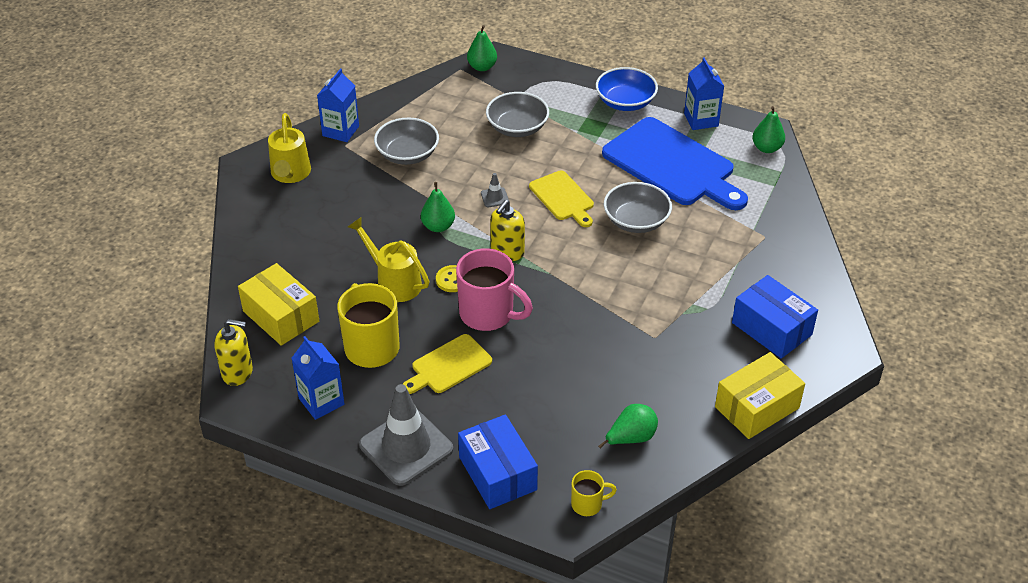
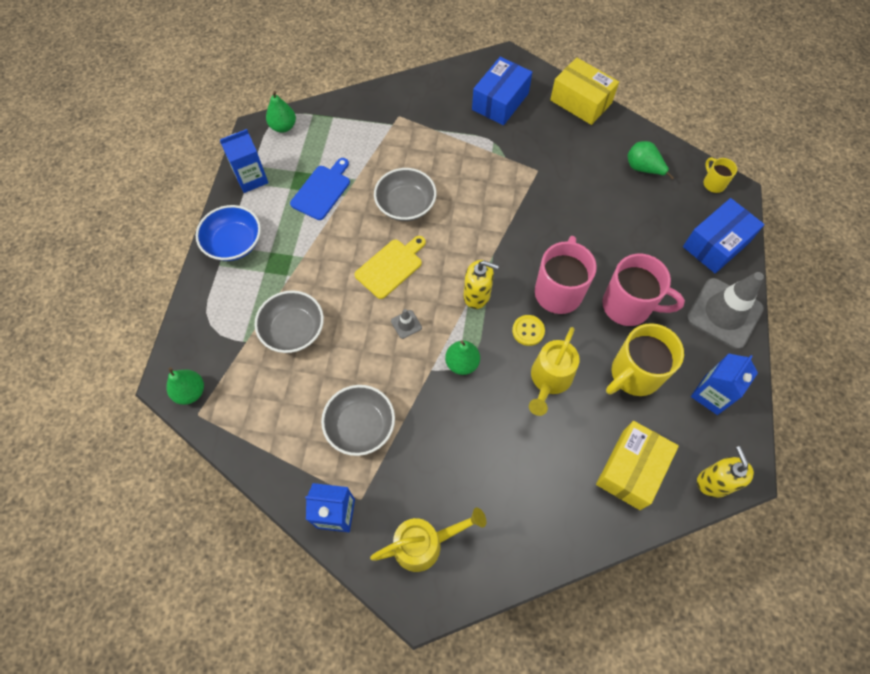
camera: 105 degrees left, 20 degrees up
yellow cutting board [403,334,492,394] -> pink mug [602,254,685,326]
blue cutting board [602,117,748,210] -> blue cutting board [290,158,350,220], size x0.52

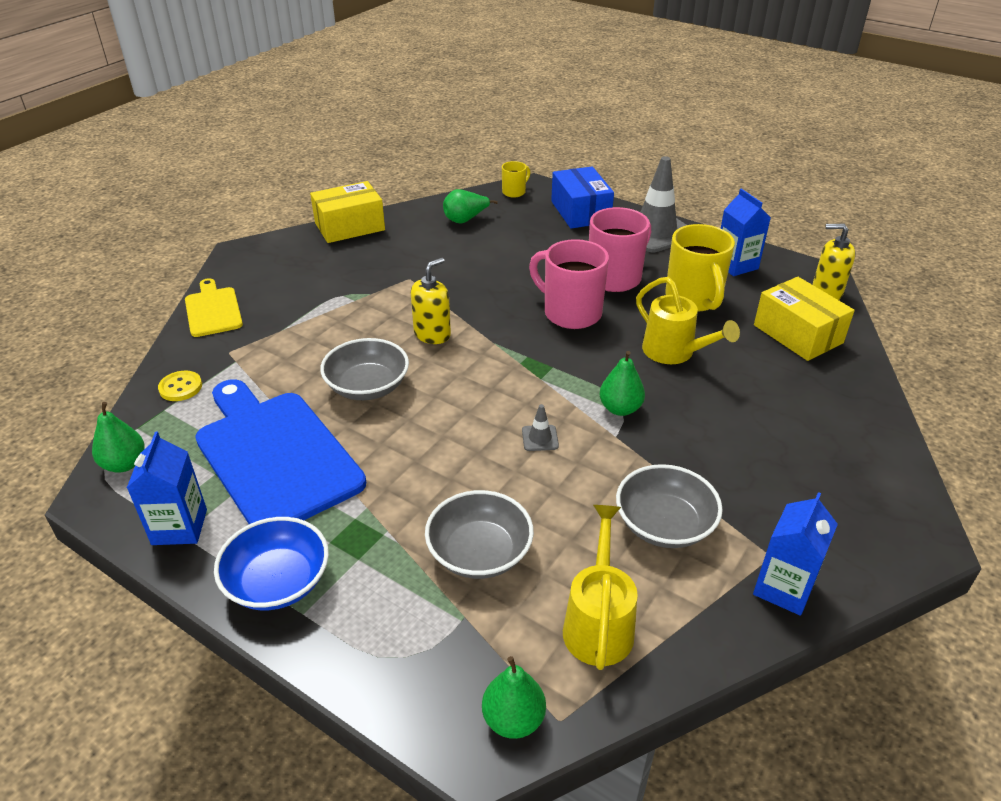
camera: 65 degrees left, 25 degrees down
blue cutting board [290,158,350,220] -> blue cutting board [195,379,366,524], size x1.91
yellow cutting board [355,236,426,299] -> yellow cutting board moved to [185,278,243,337]
yellow watering can [370,507,487,572] -> yellow watering can moved to [563,505,638,670]
yellow soap dispenser [464,260,499,309] -> yellow soap dispenser moved to [411,258,451,344]
blue box [472,57,532,125] -> none
yellow button [512,315,545,346] -> yellow button moved to [158,371,202,401]
yellow mug [703,157,737,193] -> yellow mug turned 135 degrees clockwise [502,161,530,197]

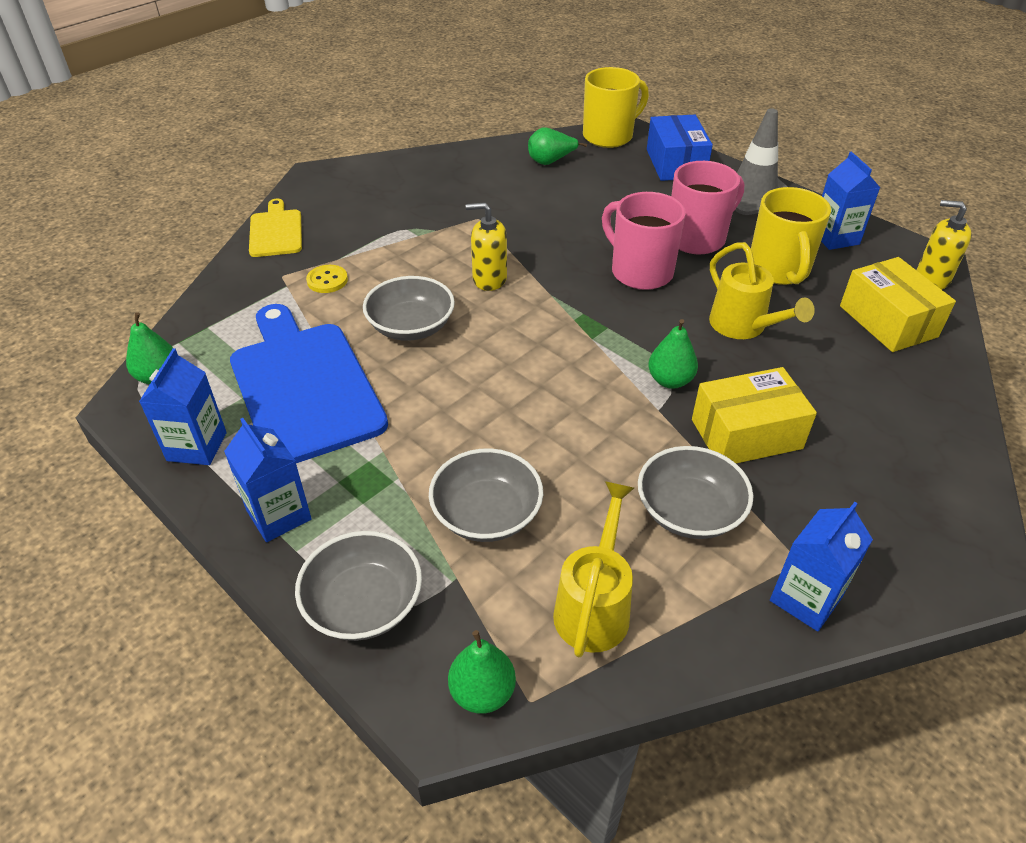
camera: 10 degrees right, 5 degrees up
yellow button [158,371,202,401] -> yellow button moved to [306,265,348,293]
blue bowl [214,517,329,610] -> blue carton [224,418,312,542]
yellow box [310,181,385,243] -> yellow box moved to [692,367,817,463]
yellow soap dispenser [411,258,451,344] -> yellow soap dispenser turned 135 degrees counterclockwise [466,202,507,291]
yellow mug [502,161,530,197] -> yellow mug [583,67,649,148], size x1.99
grey traffic cone [522,404,559,451] -> none
none -> grey bowl [295,531,422,641]

